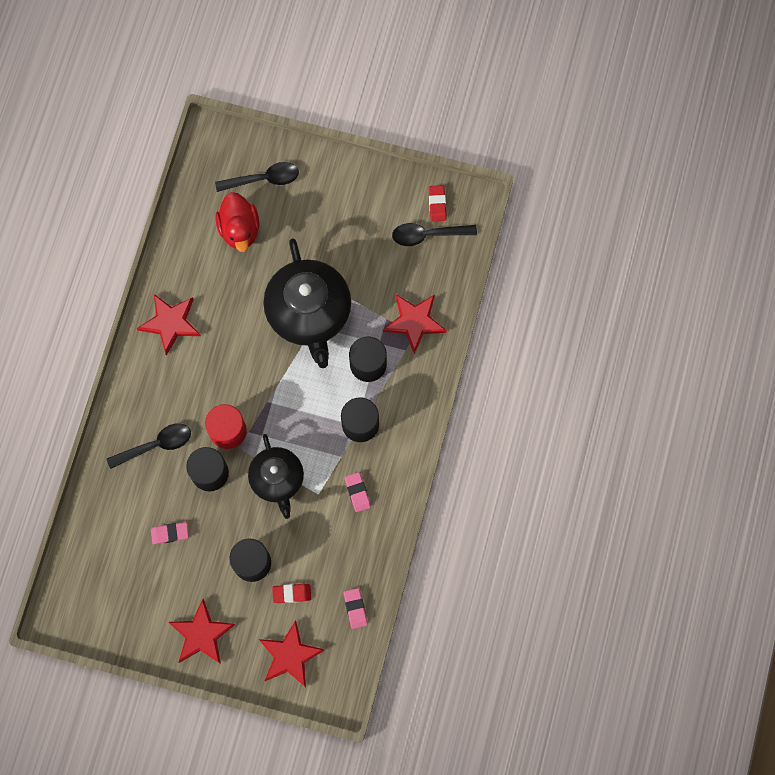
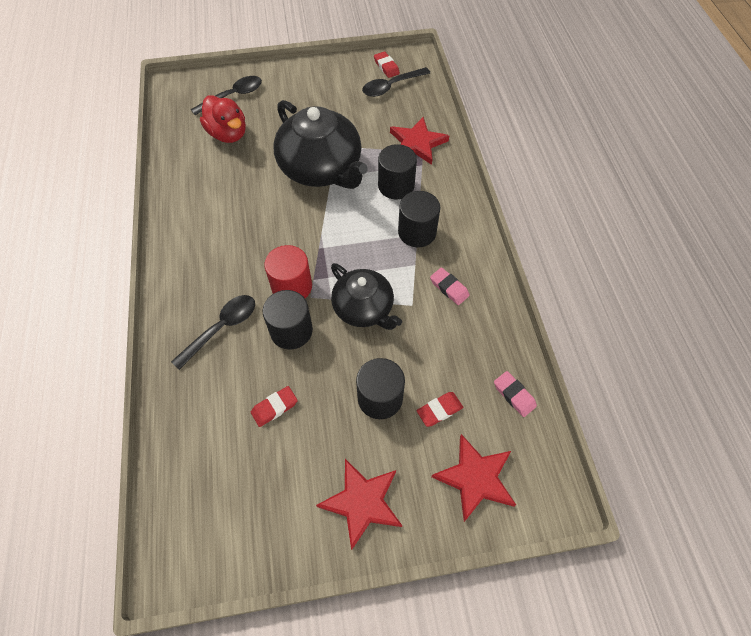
camera: 25 degrees left, 15 degrees down
red star [137,294,201,356] -> none
pink eraser [151,522,189,544] -> red eraser [251,386,298,427]

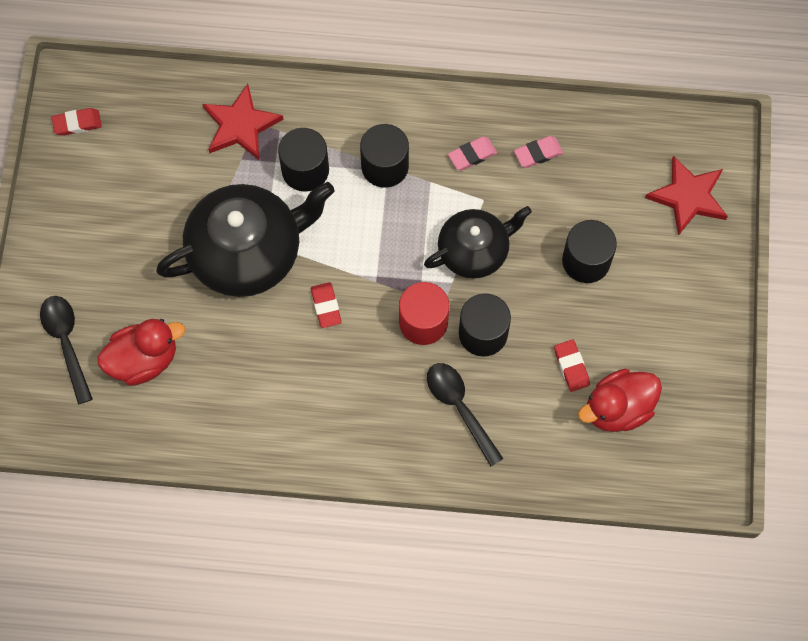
camera: 75 degrees left, 10 degrees up
red star [316,459,402,550] -> none
black spoon [362,67,430,97] -> none
red eraser [417,392,463,427] -> red eraser moved to [311,282,342,328]
pink eraser [494,371,537,417] -> pink eraser moved to [514,136,563,168]
none -> red duck [578,369,662,432]

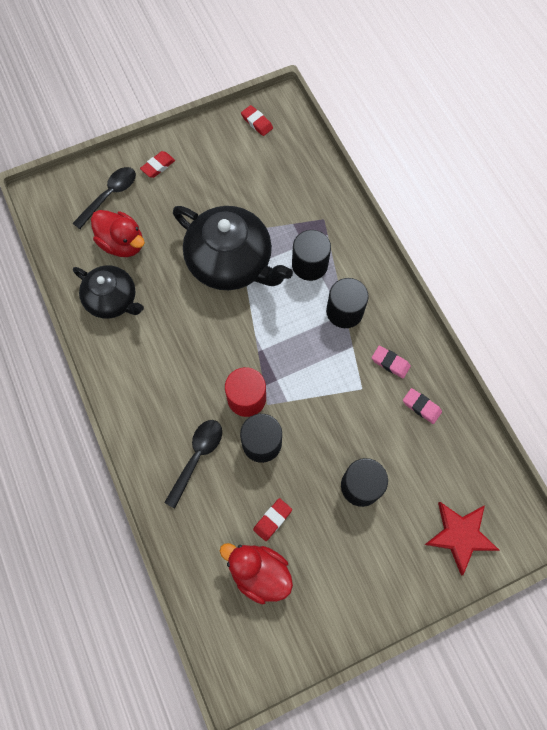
camera: 60 degrees right, 0 degrees up
red star [202,84,283,160] -> none
red eraser [311,282,342,328] -> red eraser moved to [140,151,175,178]
black teapot [424,206,532,279] -> black teapot moved to [73,265,144,319]

